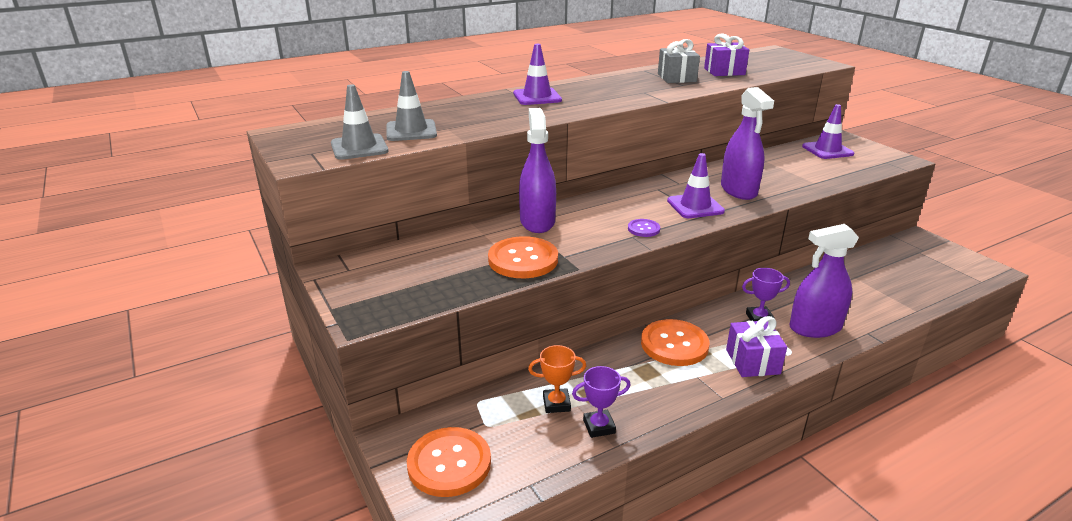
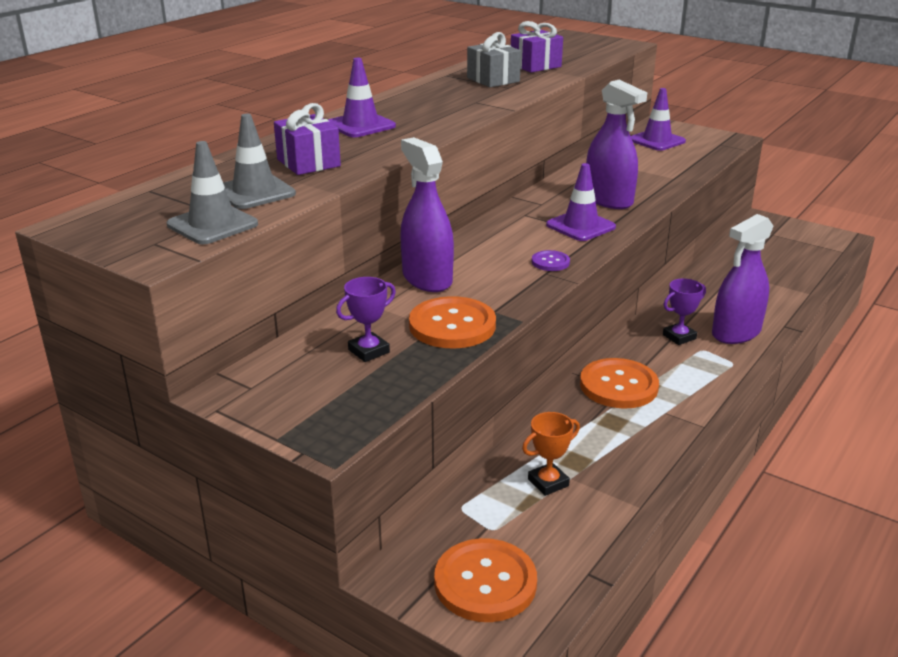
camera: 25 degrees left, 0 degrees up
purple trophy [572,366,631,438] -> purple trophy moved to [336,277,396,362]
purple gift [726,316,787,377] -> purple gift moved to [274,103,341,175]

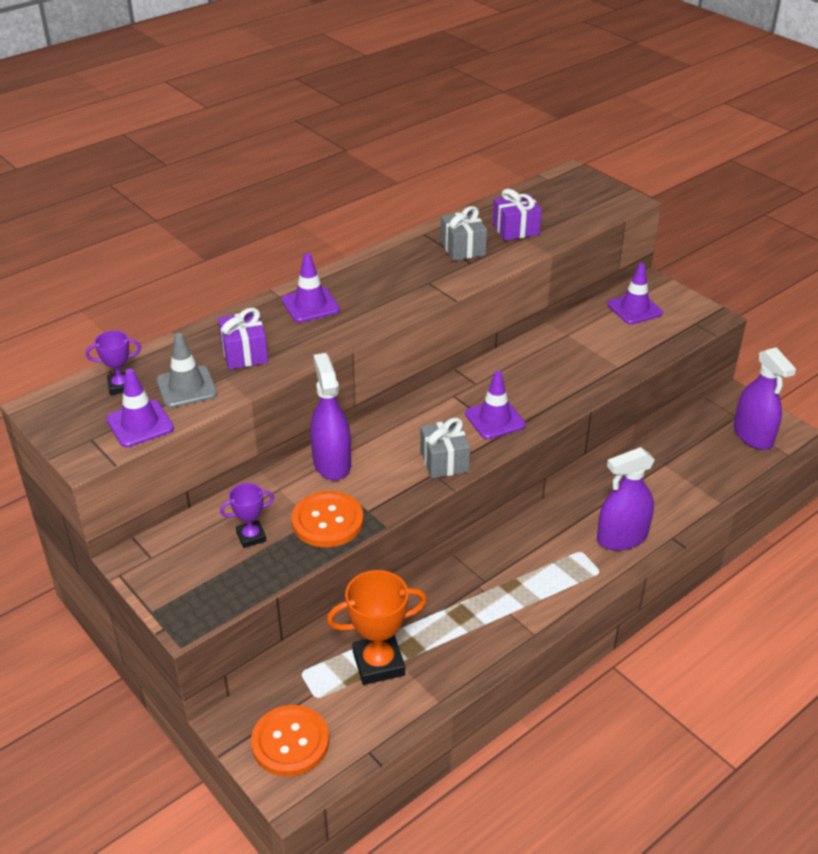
camera: 15 degrees right, 10 degrees up
grey traffic cone [167,141,258,244] -> purple traffic cone [106,369,174,447]
orange trophy [522,412,580,496] -> orange trophy [327,570,427,685], size x1.80
purple button [532,250,570,271] -> grey gift [420,418,470,478]
orange button [580,358,659,408] -> none
purple spray bottle [586,80,647,209] -> purple spray bottle moved to [734,347,796,450]
purple trophy [663,279,706,345] -> purple trophy moved to [86,331,141,395]

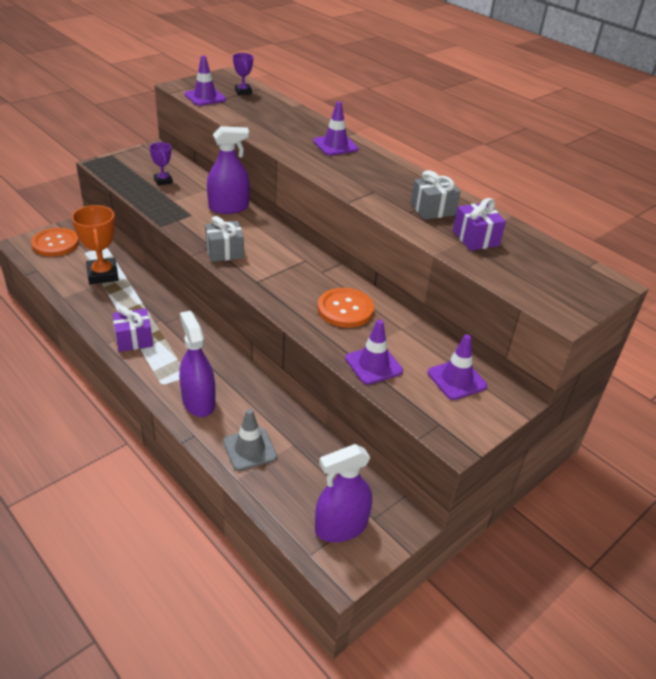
camera: 85 degrees right, 0 degrees up
grey traffic cone [156,333,217,408] -> grey traffic cone moved to [223,409,277,471]
purple gift [218,308,268,370] -> purple gift moved to [113,306,153,352]
orange button [292,491,364,547] -> orange button moved to [317,288,374,328]
purple traffic cone [465,371,526,439] -> purple traffic cone moved to [345,320,403,385]

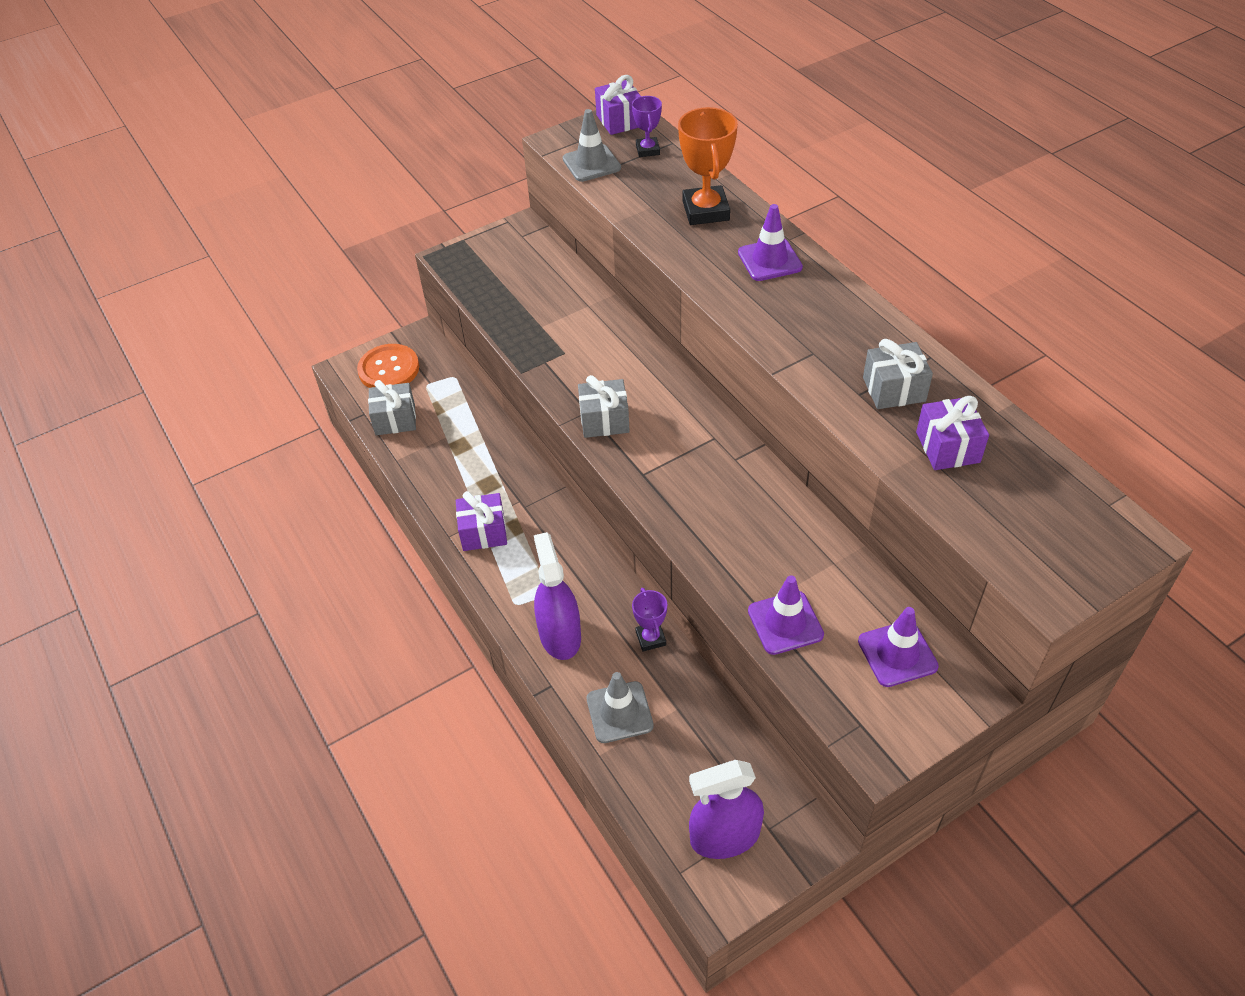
camera: 15 degrees right, 10 degrees up
orange trophy [72,205,119,284] -> orange trophy moved to [678,107,738,225]
purple trophy [149,142,173,186] -> purple trophy moved to [632,588,667,652]
purple traffic cone [184,56,226,106] -> grey traffic cone [563,109,621,182]
purple spray bottle [207,126,249,214] -> none
orange button [317,288,374,328] -> none
none -> grey gift [368,380,416,435]
none -> purple gift [595,75,641,135]

